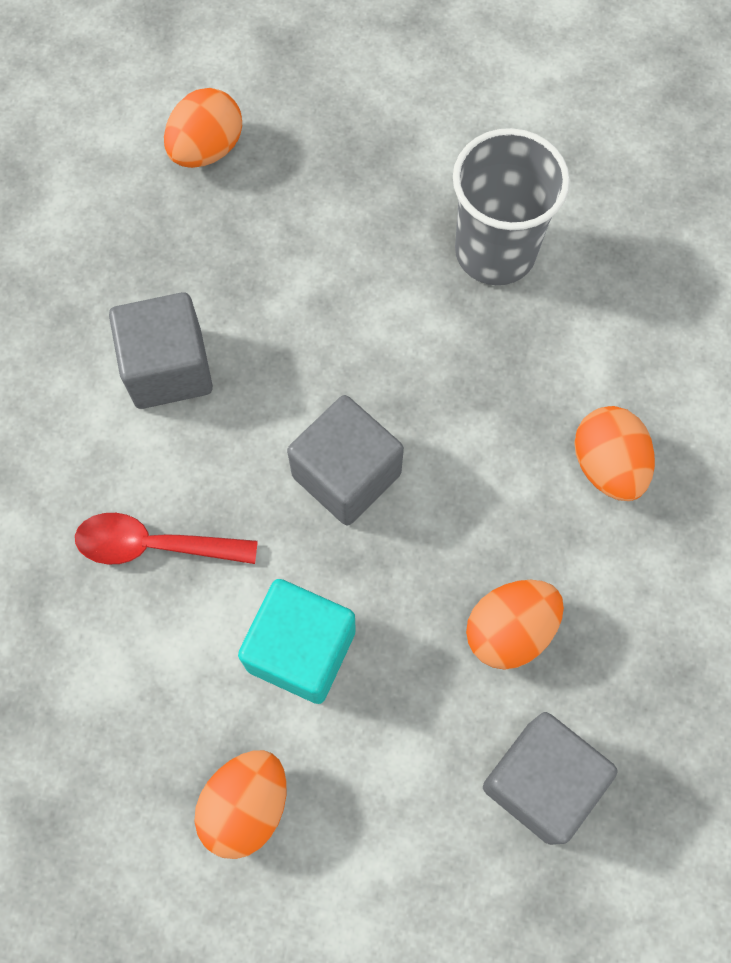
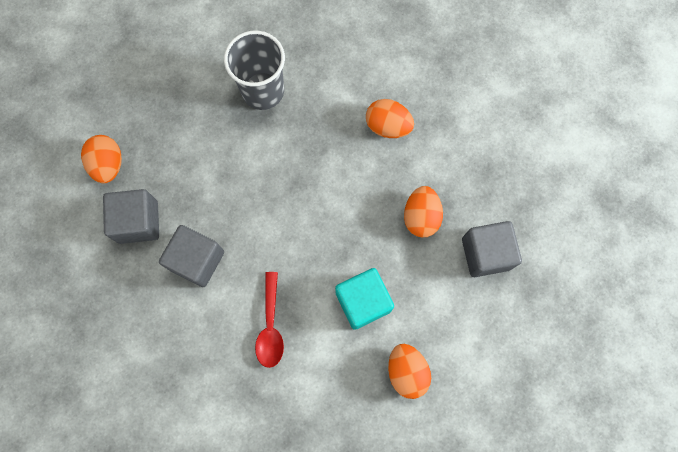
camera: 50 degrees left, 5 degrees up
red spoon [75,513,258,564] -> red spoon turned 45 degrees counterclockwise [255,272,284,368]
grey cube [287,395,404,526] -> grey cube moved to [103,189,159,244]

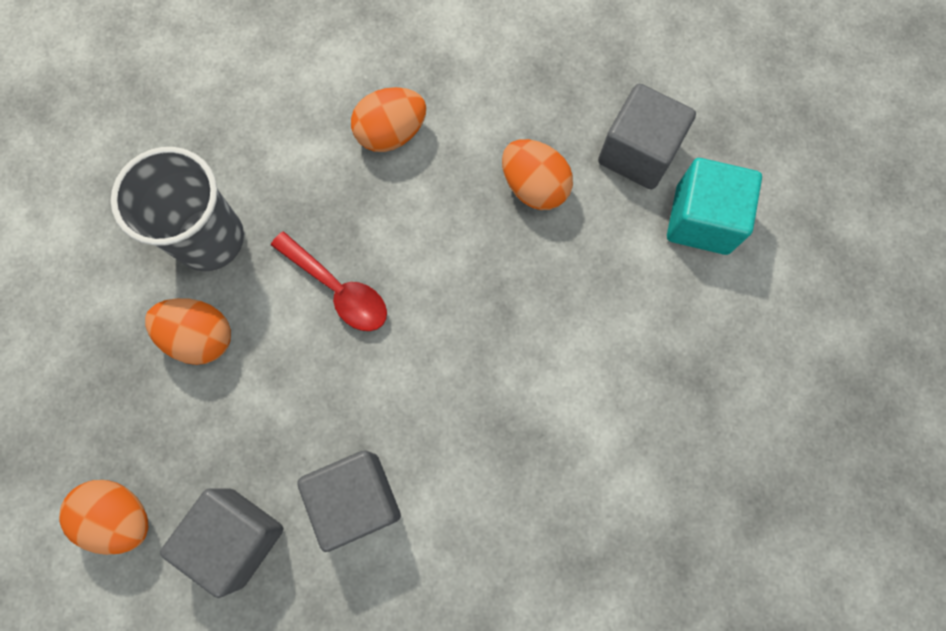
camera: 50 degrees left, 0 degrees up
red spoon [255,272,284,368] -> red spoon moved to [271,231,387,331]
turquoise cube [335,268,394,330] -> turquoise cube moved to [667,158,762,255]
orange egg [388,344,431,399] -> orange egg moved to [145,298,231,365]

